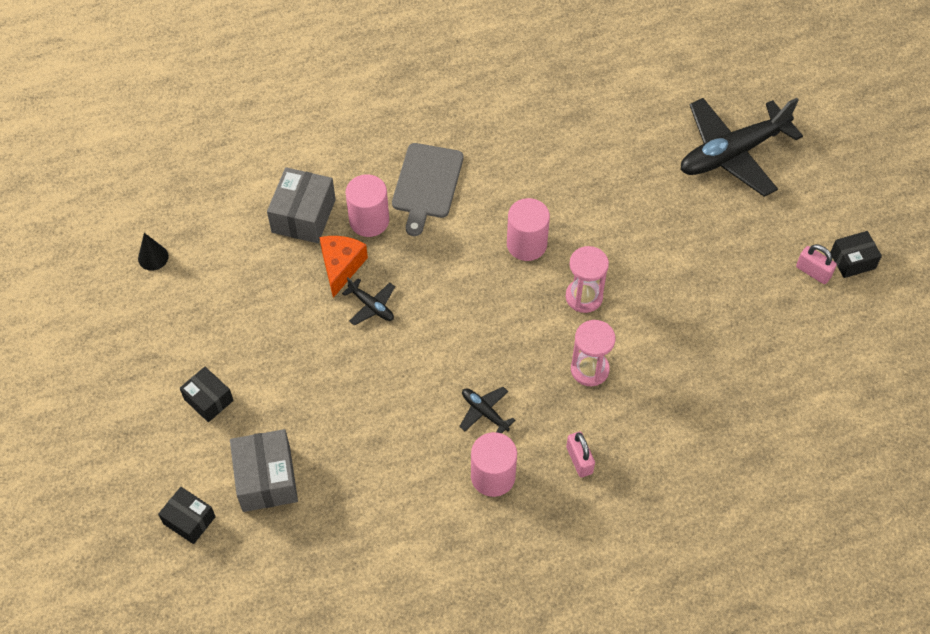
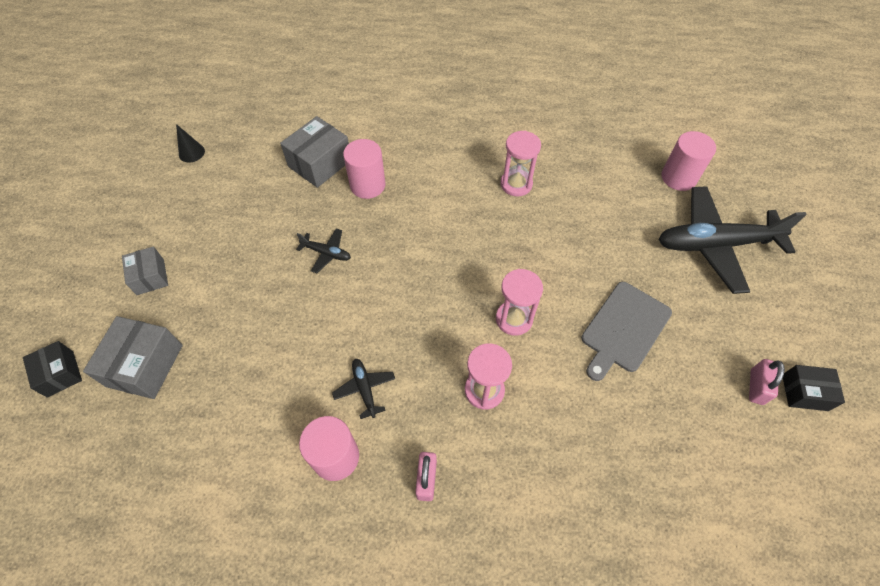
camera: 25 degrees right, 0 degrees up
black box [180,367,234,422] -> grey box [122,246,168,295]
orange cheese [319,236,368,298] -> none
black plane [342,278,395,326] -> black plane turned 45 degrees counterclockwise [296,228,351,273]
grey cutting board [392,143,463,236] -> grey cutting board moved to [581,282,672,381]
pink cylinder [507,198,550,261] -> pink cylinder moved to [661,131,716,191]
pink padlock [796,244,837,284] -> pink padlock turned 45 degrees clockwise [749,359,785,405]
none -> pink hourglass [500,131,541,196]

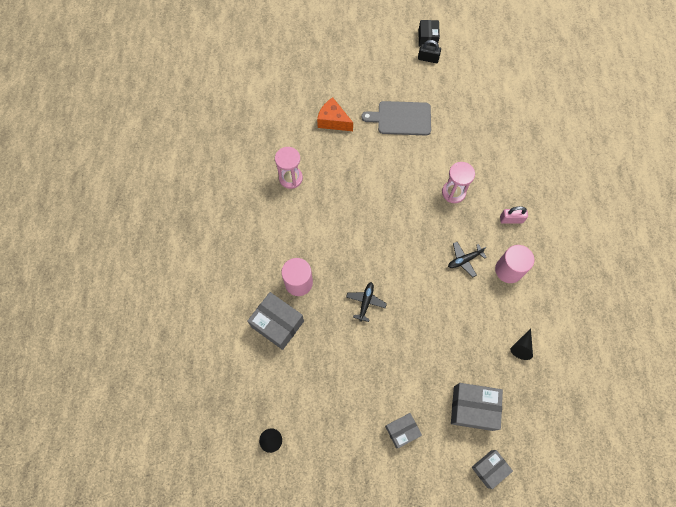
camera: 95 degrees left, 10 degrees up
black box [23,341,82,397] -> grey box [472,450,513,489]
pink hourglass [496,269,543,336] -> none
grey cutting board [581,282,672,381] -> grey cutting board turned 150 degrees clockwise [361,101,431,135]
black plane [658,186,807,294] -> none
pink cylinder [661,131,716,191] -> none
pink padlock [749,359,785,405] -> black padlock [418,40,441,63]
none -> orange cheese [317,97,353,131]
none -> black cone [510,328,533,360]

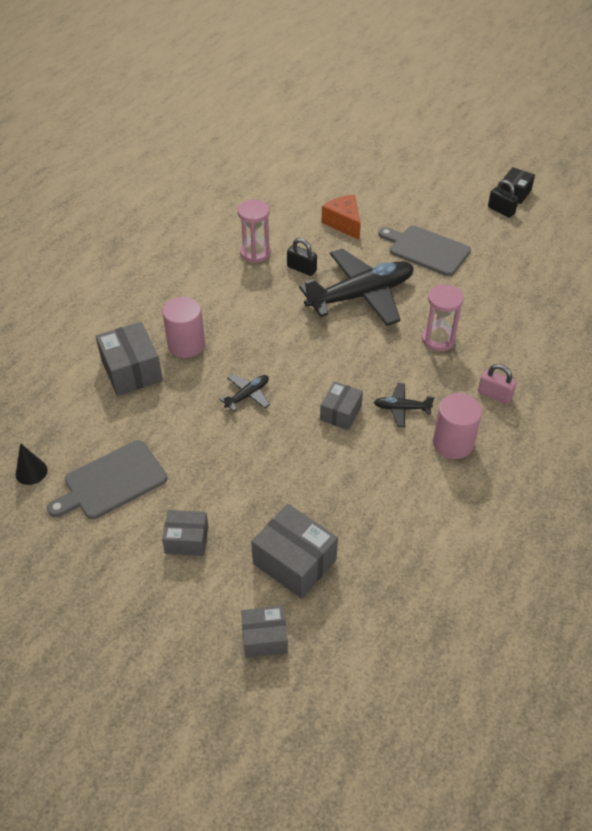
camera: 30 degrees right, 20 degrees down
black cone [510,328,533,360] -> none
none -> grey cutting board [47,440,167,519]
none -> black padlock [287,238,317,276]
none -> black plane [299,248,414,326]
none -> grey box [320,381,363,430]

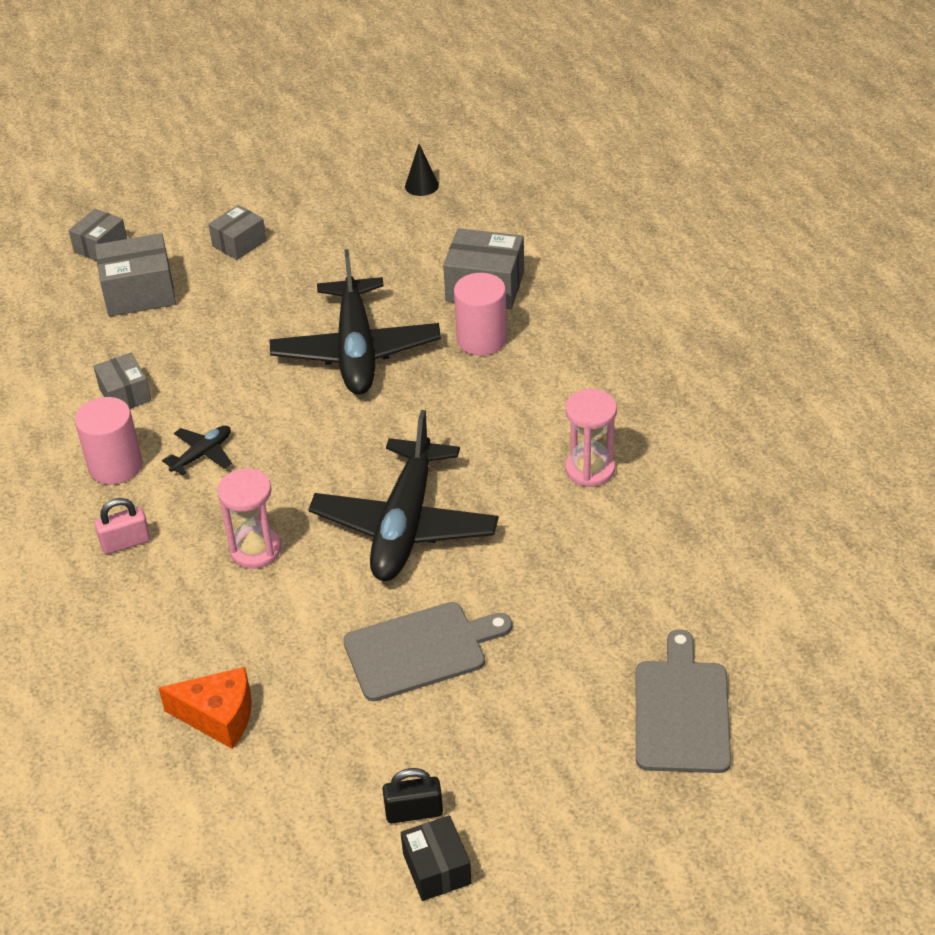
camera: 130 degrees right, 5 degrees down
grey cutting board [47,440,167,519] -> grey cutting board moved to [636,629,731,773]
black plane [219,374,270,412] -> black plane [270,249,441,395], size x2.33
black padlock [287,238,317,276] -> none
grey box [320,381,363,430] -> grey box moved to [93,353,152,409]
orange cheese [321,195,361,240] -> orange cheese moved to [158,667,252,749]

